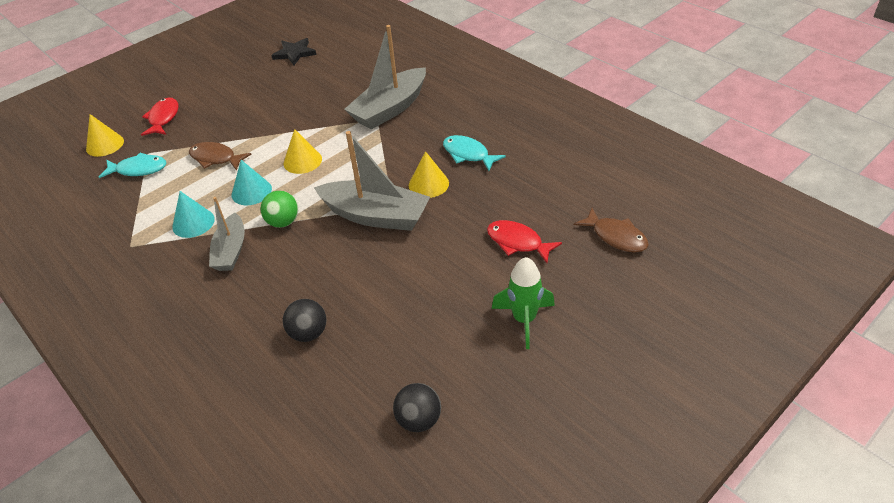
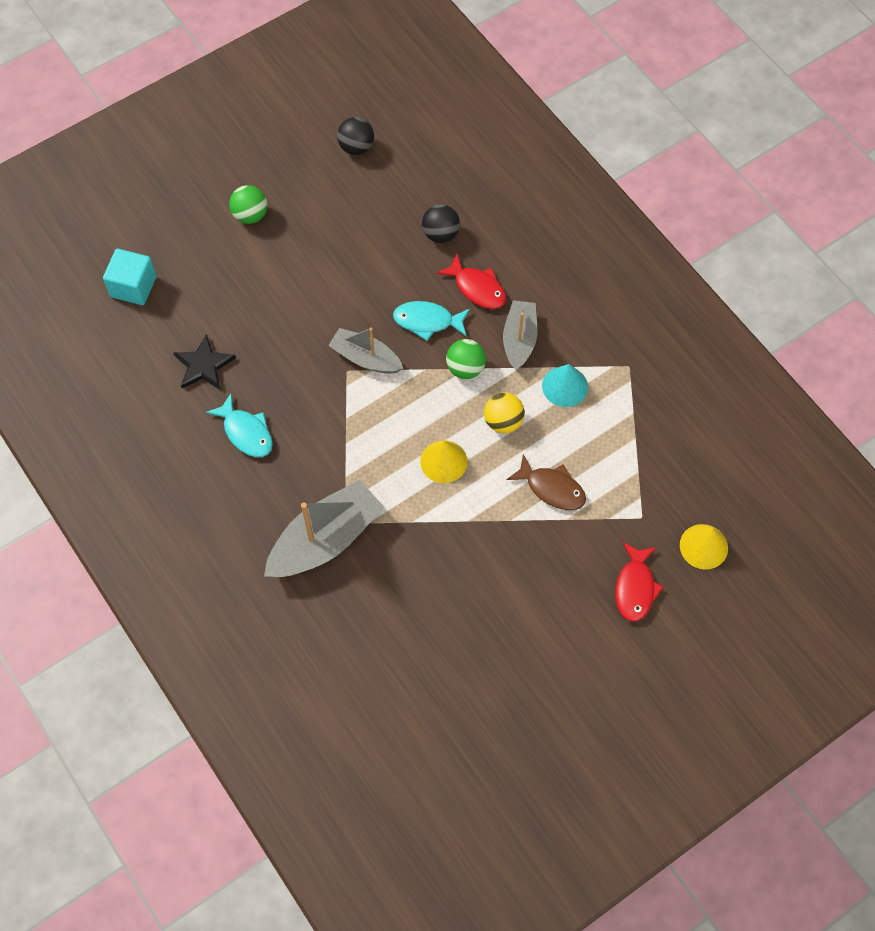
camera: 175 degrees left, 20 degrees up
turquoise fish [99,153,166,178] -> turquoise fish moved to [393,301,470,341]
turquoise cone [232,160,272,205] -> yellow ball [484,393,525,433]
black star [271,38,317,65] -> black star moved to [173,334,236,389]
grey boat [314,131,430,231] -> grey boat [328,327,404,374], size x0.62
yellow cone [409,151,449,198] -> none
red fish [487,220,562,263] -> red fish moved to [437,254,506,309]
green rocket [492,257,555,349] -> green ball [229,185,267,224]
brown fish [574,208,649,253] -> turquoise cube [103,249,157,305]

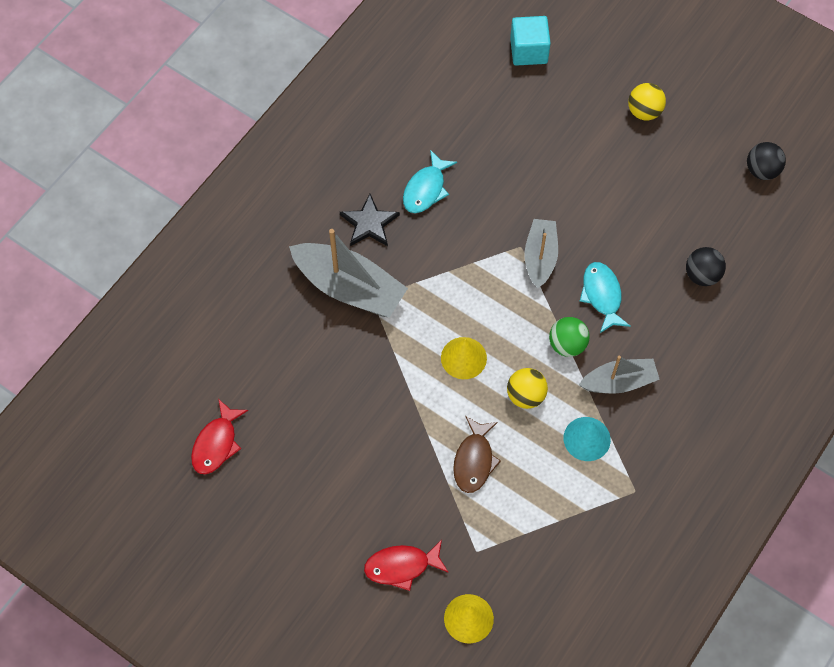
camera: 70 degrees right, 0 degrees up
black star [173,334,236,389] -> black star moved to [340,194,400,246]
green ball [229,185,267,224] -> yellow ball [628,83,666,120]
red fish [437,254,506,309] -> red fish moved to [191,399,248,474]

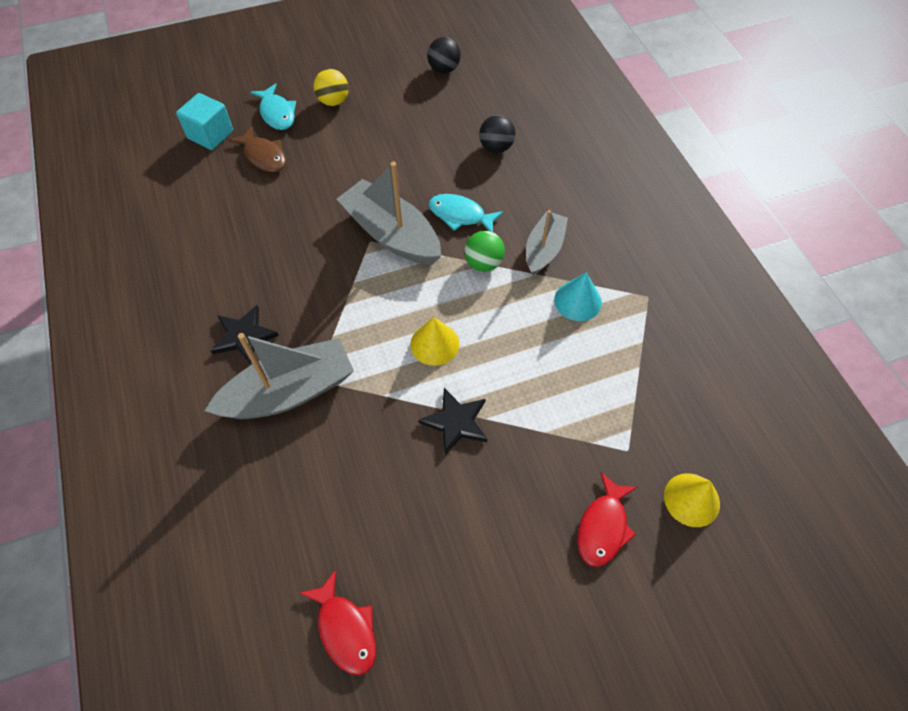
camera: 55 degrees left, 5 degrees down
turquoise fish [403,150,457,213] -> turquoise fish moved to [250,83,296,130]
brown fish [453,416,501,493] -> brown fish moved to [229,126,286,172]
yellow ball [507,368,548,409] -> none
grey boat [524,219,558,288] -> grey boat [337,162,441,265], size x1.62
none -> black star [418,388,487,455]

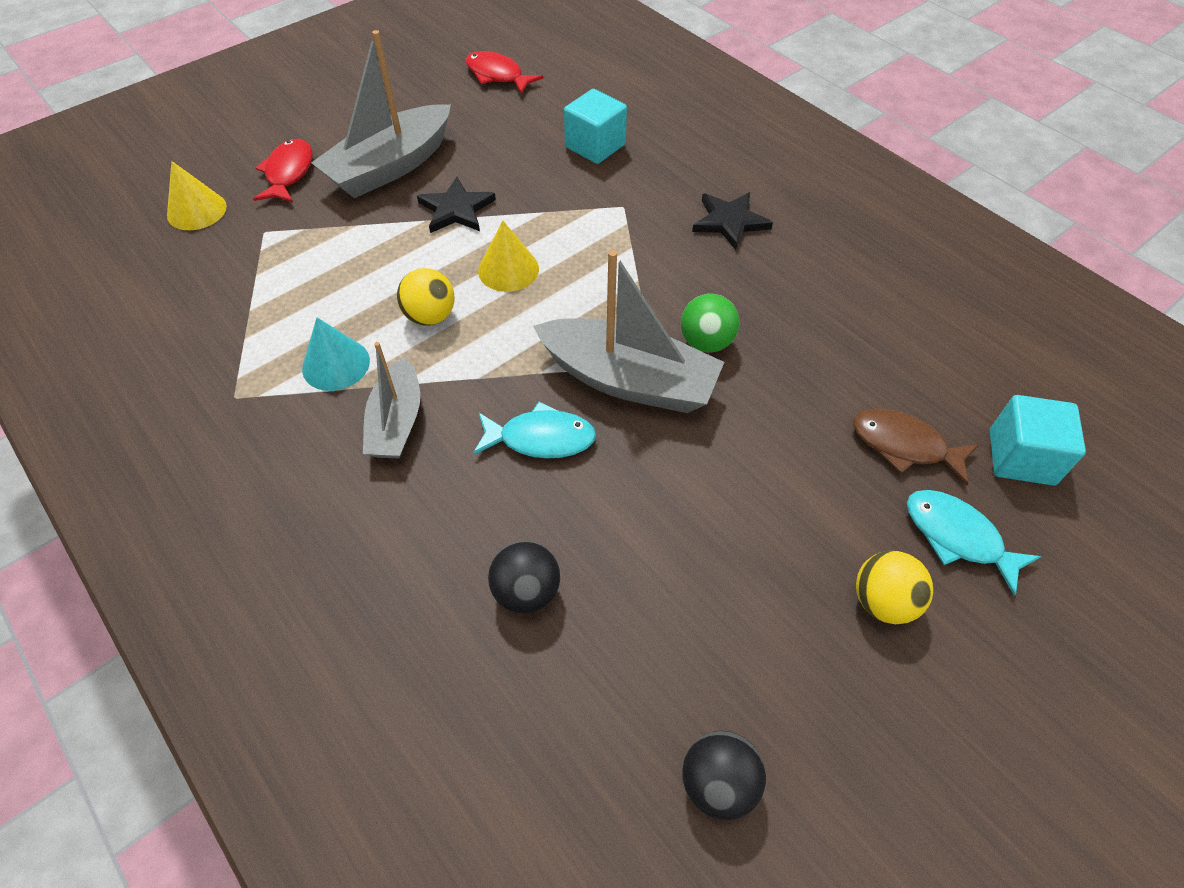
camera: 160 degrees right, 5 degrees down
grey boat [205,333,354,419] -> grey boat moved to [311,30,451,198]
green ball [464,231,505,272] -> green ball moved to [681,294,739,352]
none -> yellow ball [397,268,455,326]
none -> turquoise cube [564,89,627,164]

